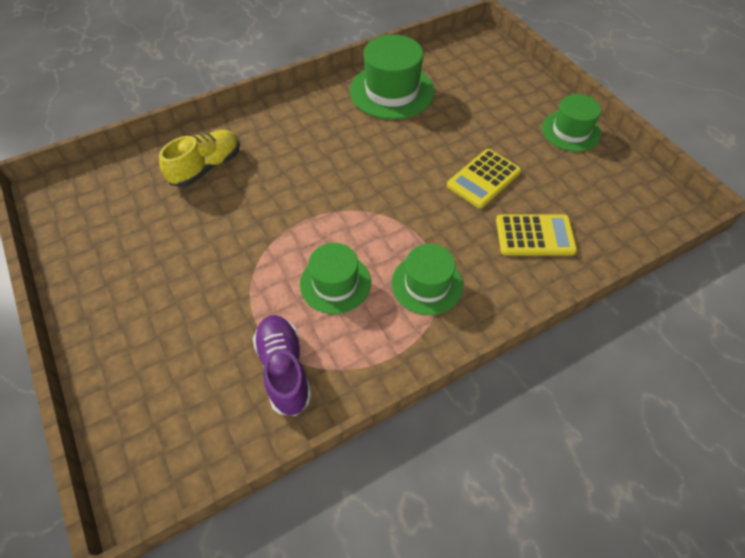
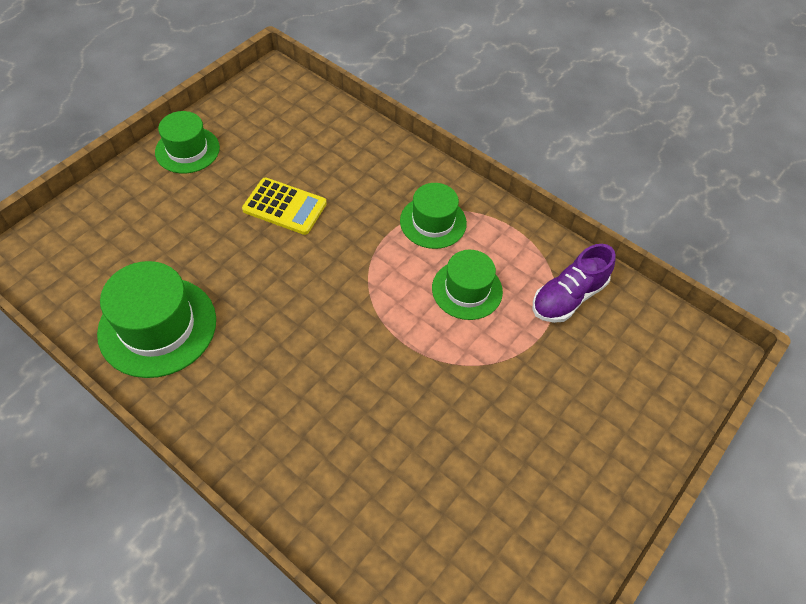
camera: 115 degrees left, 0 degrees up
yellow shoe [159,130,240,187] -> none
yellow calculator [496,214,577,256] -> none

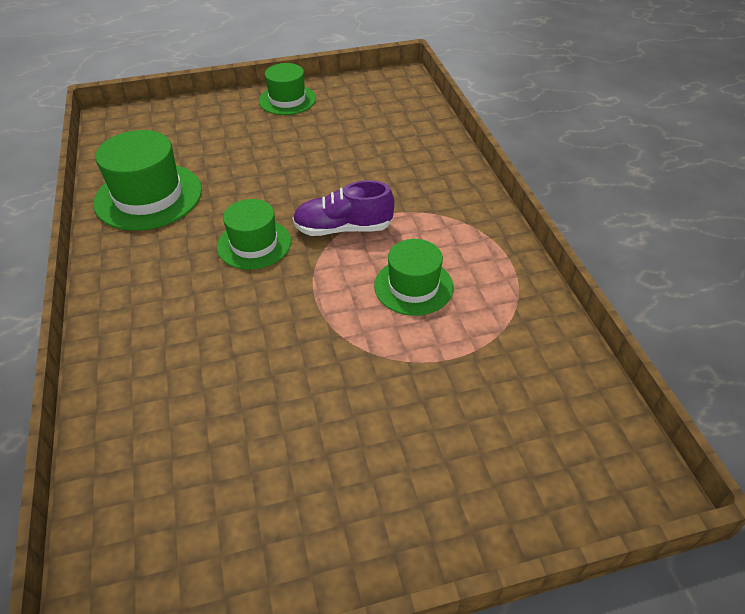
camera: 40 degrees right, 10 degrees down
yellow calculator [242,177,327,235] -> none
green hat [400,183,467,249] -> green hat moved to [217,199,291,270]
purple shoe [533,244,616,323] -> purple shoe moved to [293,180,395,236]

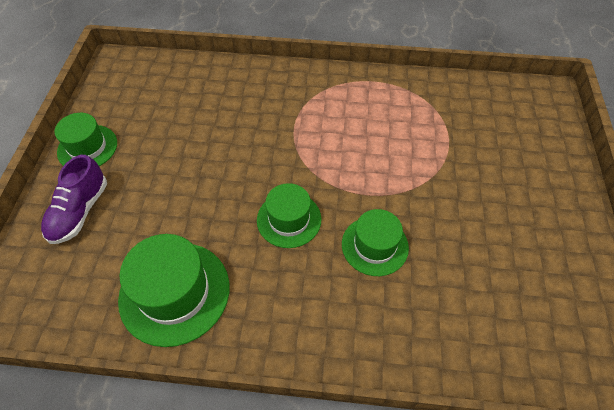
camera: 70 degrees left, 10 degrees up
purple shoe [293,180,395,236] -> purple shoe moved to [41,155,107,244]
green hat [374,239,454,316] -> green hat moved to [342,209,409,276]

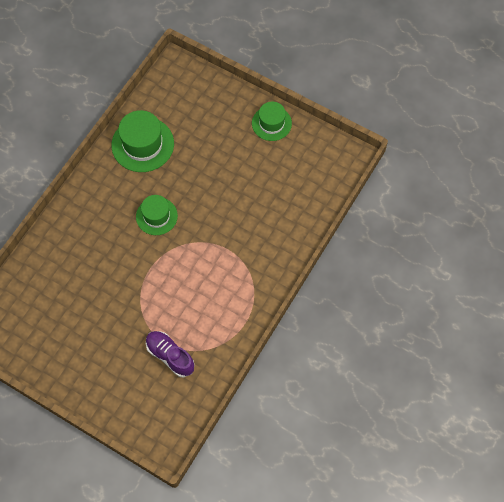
camera: 115 degrees right, 10 degrees up
purple shoe [41,155,107,244] -> purple shoe moved to [146,331,195,377]
green hat [342,209,409,276] -> none

